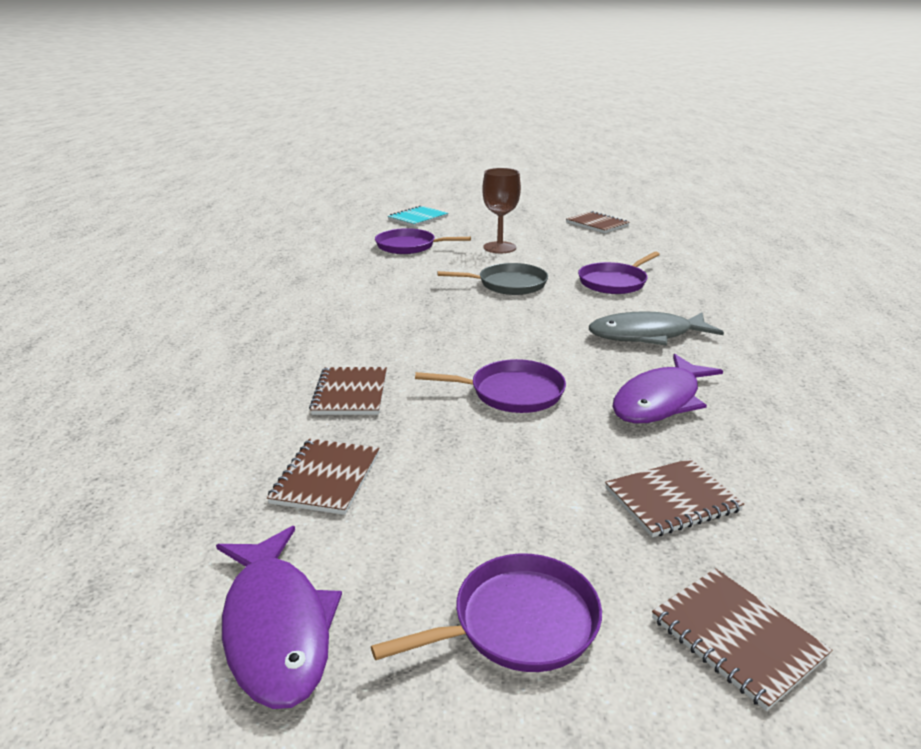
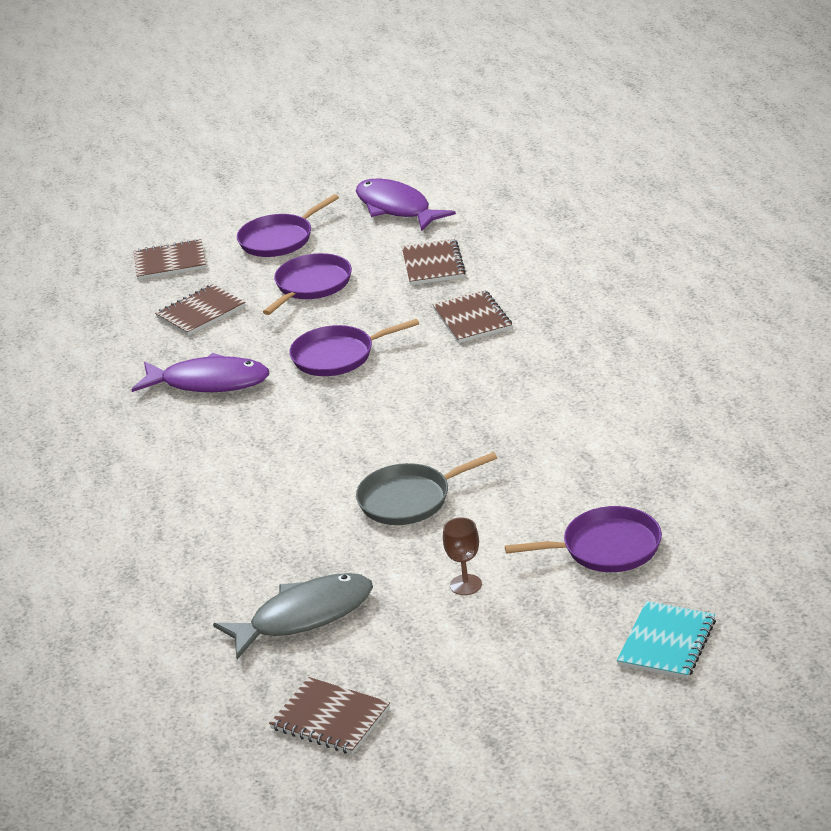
camera: 165 degrees right, 5 degrees up
brown goblet [482,168,521,253] -> brown goblet [443,518,482,595], size x0.59
purple pan [578,252,660,294] -> purple pan moved to [263,253,352,315]
grey fish [589,311,724,346] -> grey fish moved to [213,573,373,659]
purple fish [612,354,723,423] -> purple fish turned 75 degrees clockwise [131,353,270,392]
brown notebook [652,568,832,711] -> brown notebook turned 45 degrees counterclockwise [134,239,206,280]

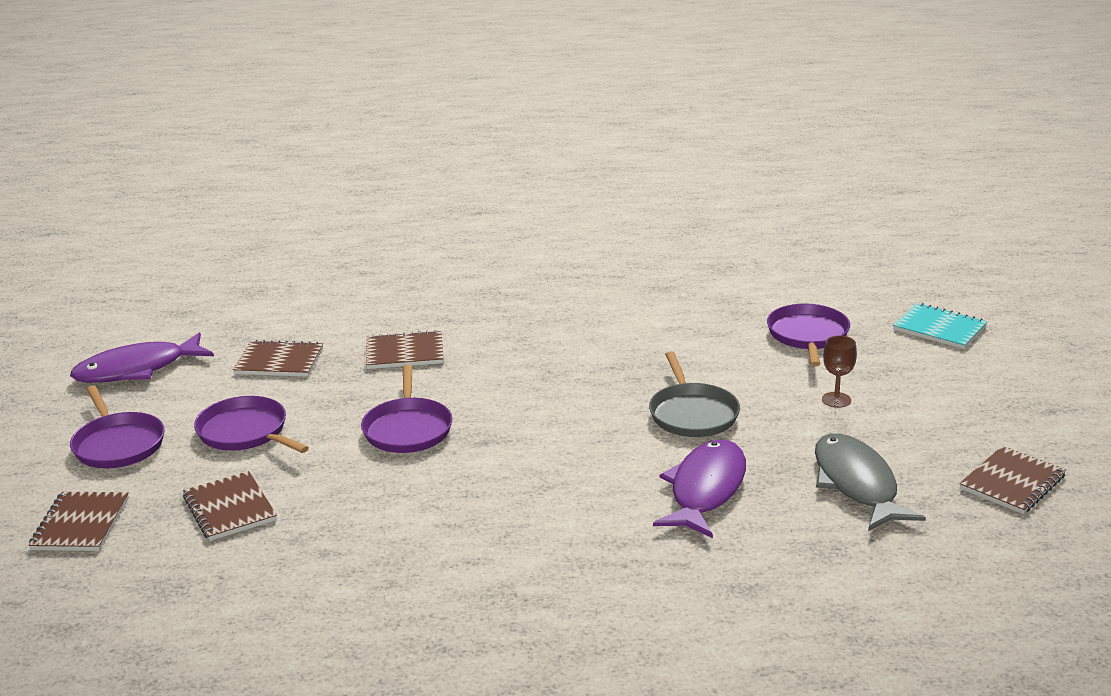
camera: 80 degrees left, 5 degrees down
purple fish [131,353,270,392] -> purple fish moved to [653,440,746,538]

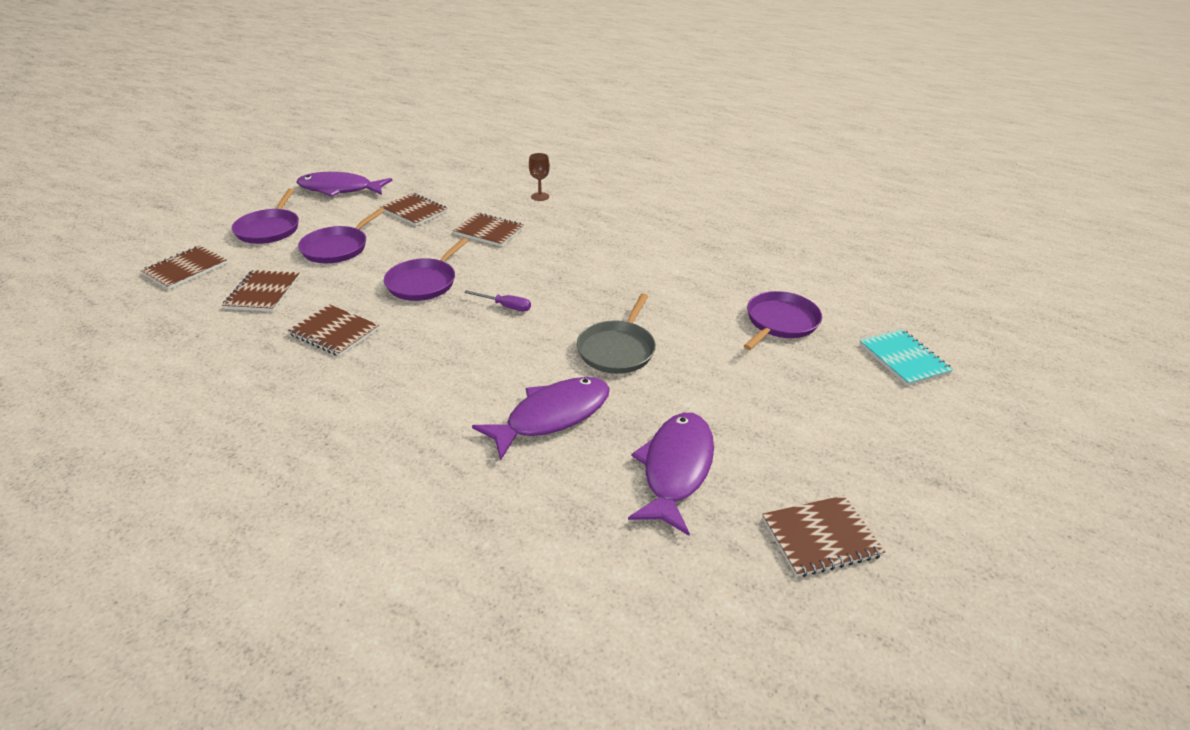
camera: 30 degrees right, 10 degrees up
purple pan [194,396,309,453] -> purple pan turned 135 degrees counterclockwise [298,208,384,263]
grey fish [815,433,926,531] -> purple fish [628,413,714,536]
brown goblet [822,335,857,408] -> brown goblet moved to [529,153,550,201]
none -> brown notebook [288,304,379,356]
none -> purple screwdriver [464,290,531,311]

